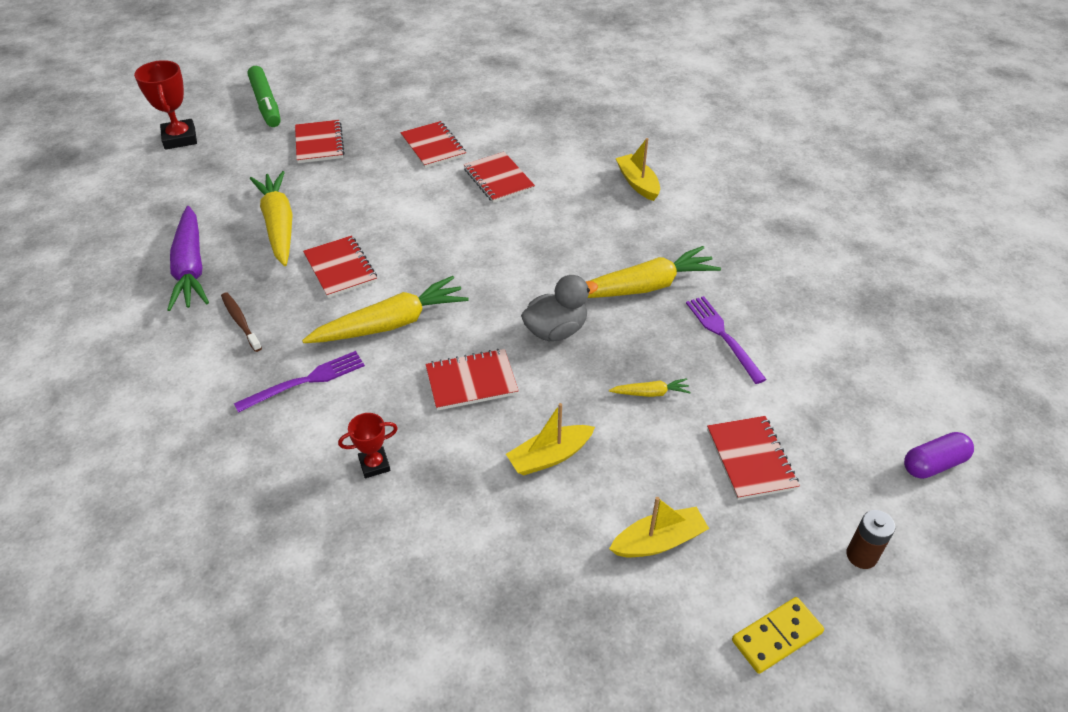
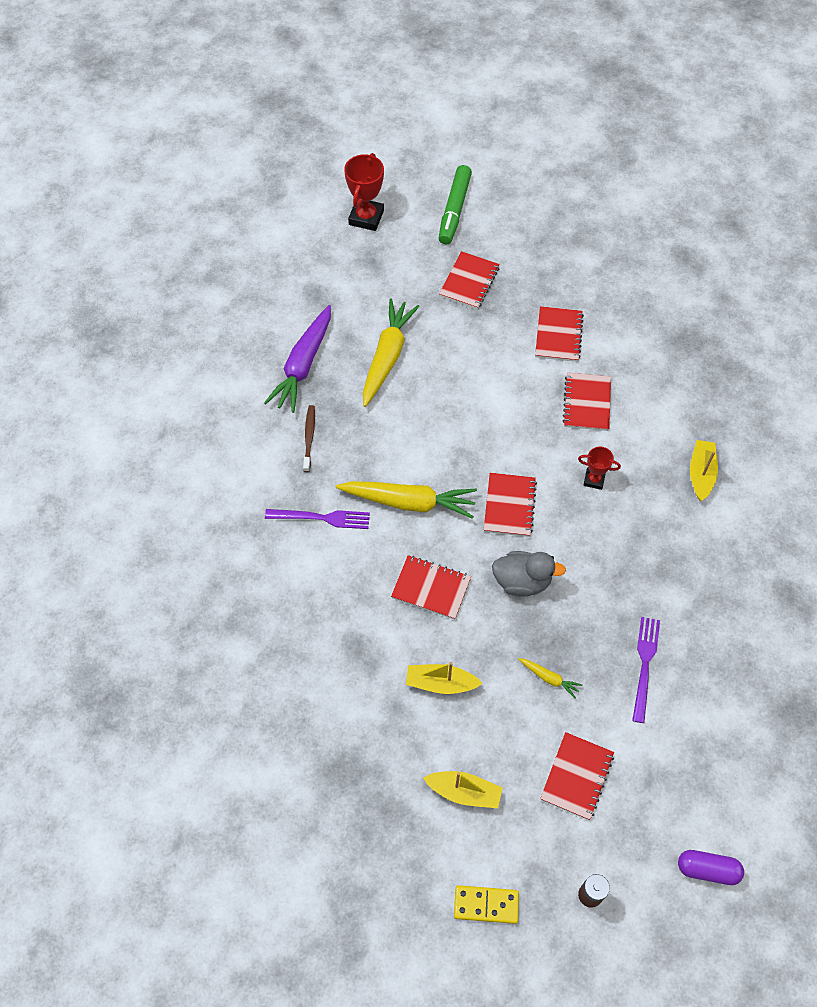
camera: 35 degrees right, 15 degrees up
red notebook [303,236,377,298] -> red notebook moved to [484,473,537,537]
red trophy [338,413,398,478] -> red trophy moved to [578,447,621,490]
yellow carrot [588,246,721,298] -> none

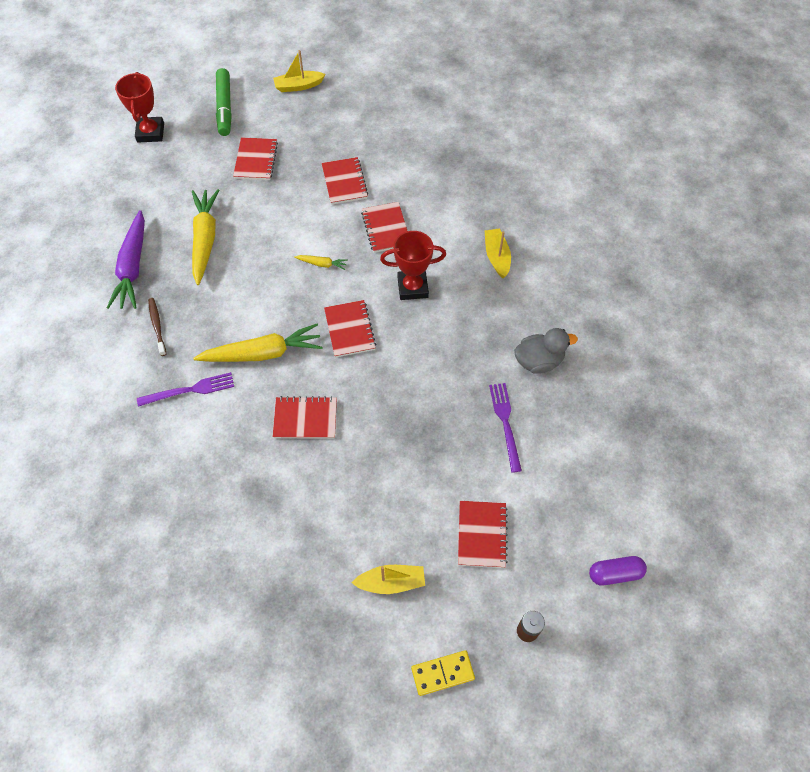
camera: 20 degrees left, 0 degrees up
yellow boat [406,662,483,694] -> yellow boat moved to [273,50,326,92]
grey duck [492,551,566,596] -> grey duck moved to [514,328,578,374]
yellow carrot [518,658,583,698] -> yellow carrot moved to [294,255,348,270]
red trophy [578,447,621,490] -> red trophy [380,231,446,300], size x1.72

